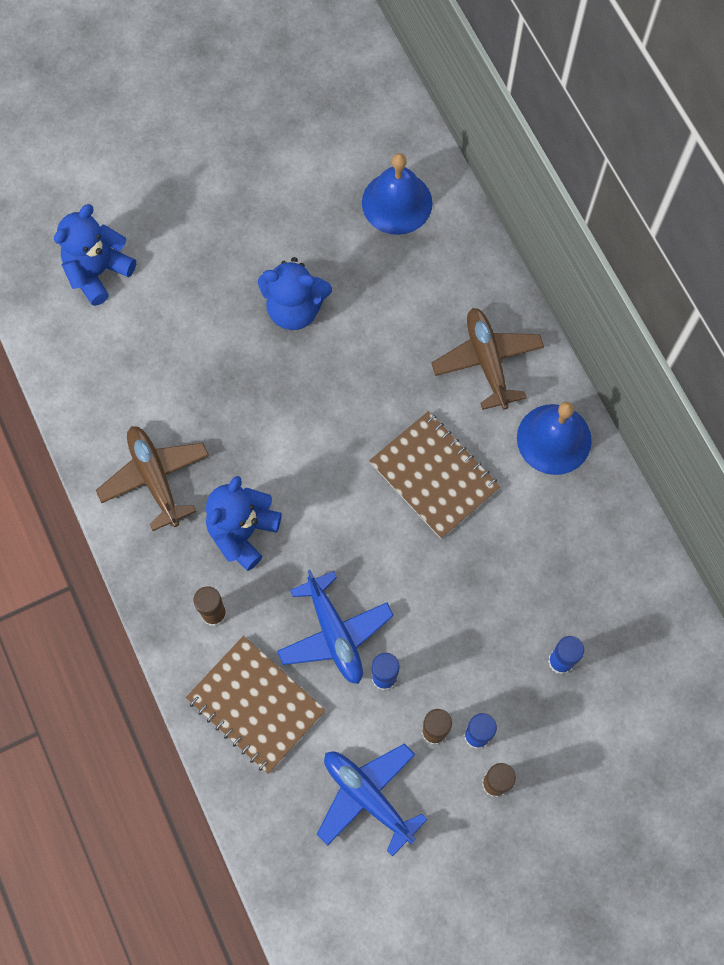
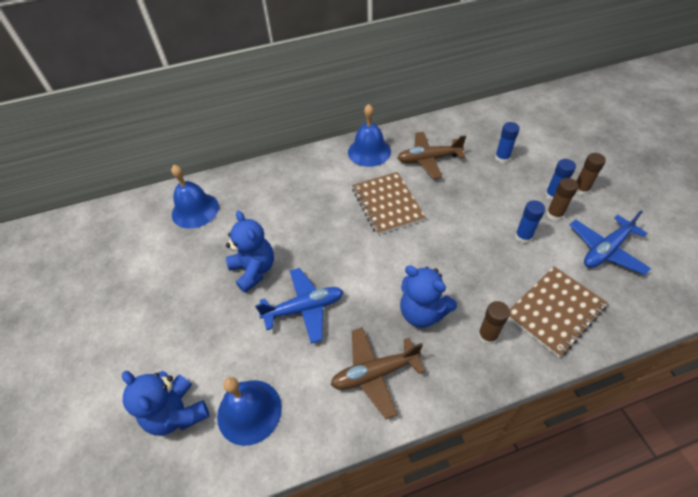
camera: 80 degrees left, 20 degrees down
blue teddy bear [258,257,332,330] -> blue teddy bear turned 45 degrees counterclockwise [226,211,274,293]
blue plane [277,570,394,684] -> blue plane moved to [255,268,343,344]
brown notebook [369,411,500,539] -> brown notebook turned 75 degrees counterclockwise [352,172,426,235]
brown plane [431,308,544,410] -> brown plane moved to [397,132,466,179]
none -> blue bell [217,377,282,446]

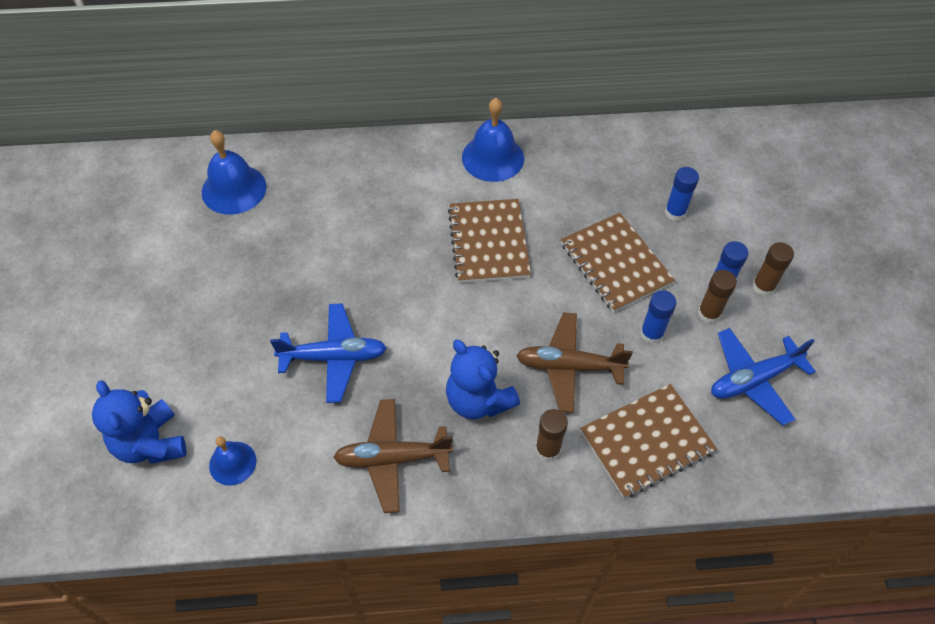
camera: 10 degrees right, 5 degrees up
blue bell [217,377,282,446] -> blue bell [209,436,257,485], size x0.60
blue teddy bear [226,211,274,293] -> none
brown plane [397,132,466,179] -> brown plane moved to [516,312,633,413]
none -> brown notebook [561,213,675,312]

